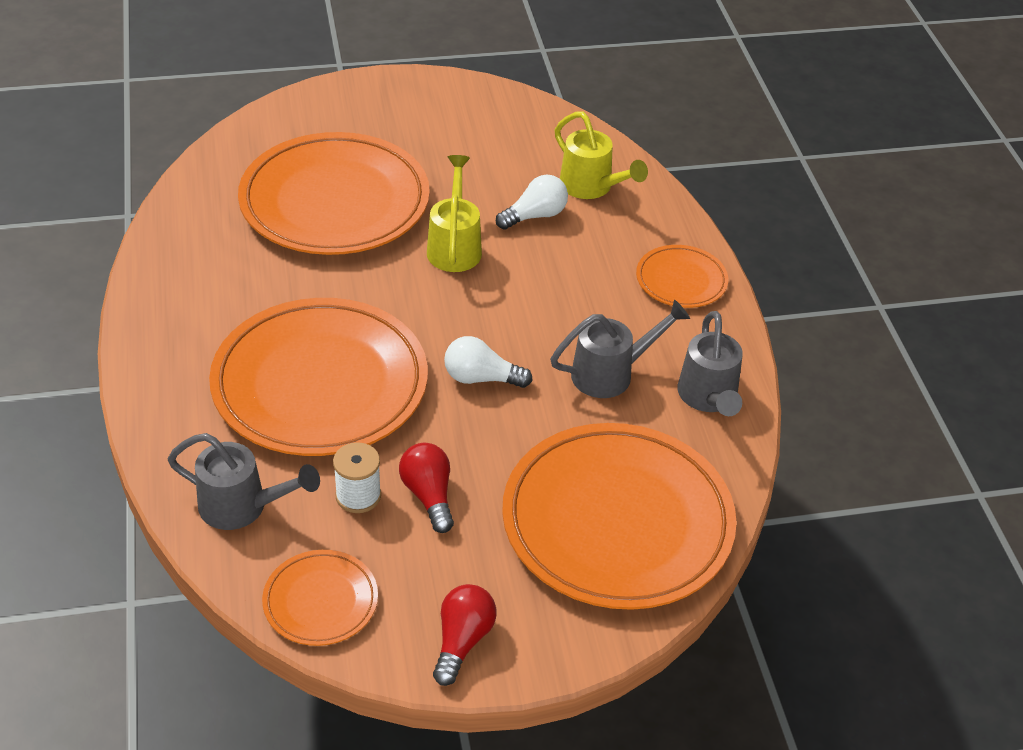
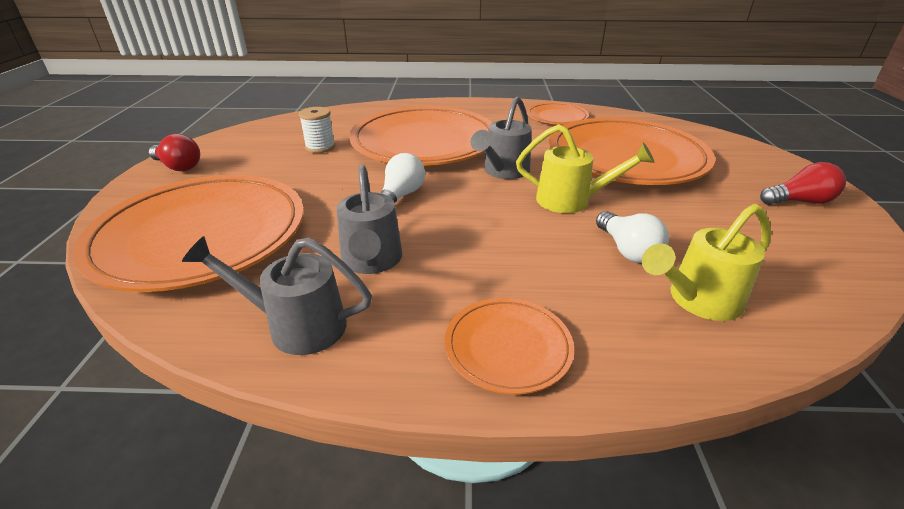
camera: 105 degrees right, 10 degrees down
grey watering can [168,433,320,530] -> grey watering can moved to [471,96,532,179]
orange plate [262,550,378,646] -> orange plate moved to [527,102,589,125]
red light bulb [399,443,454,533] -> red light bulb moved to [760,162,846,205]

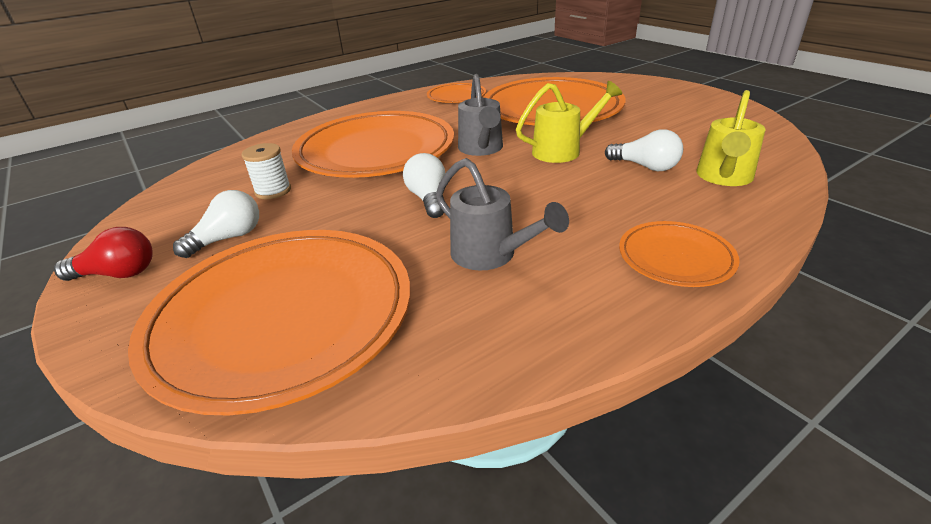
camera: 35 degrees left, 0 degrees up
grey watering can [182,236,372,355] -> none
red light bulb [760,162,846,205] -> none
none -> white light bulb [173,190,259,258]

